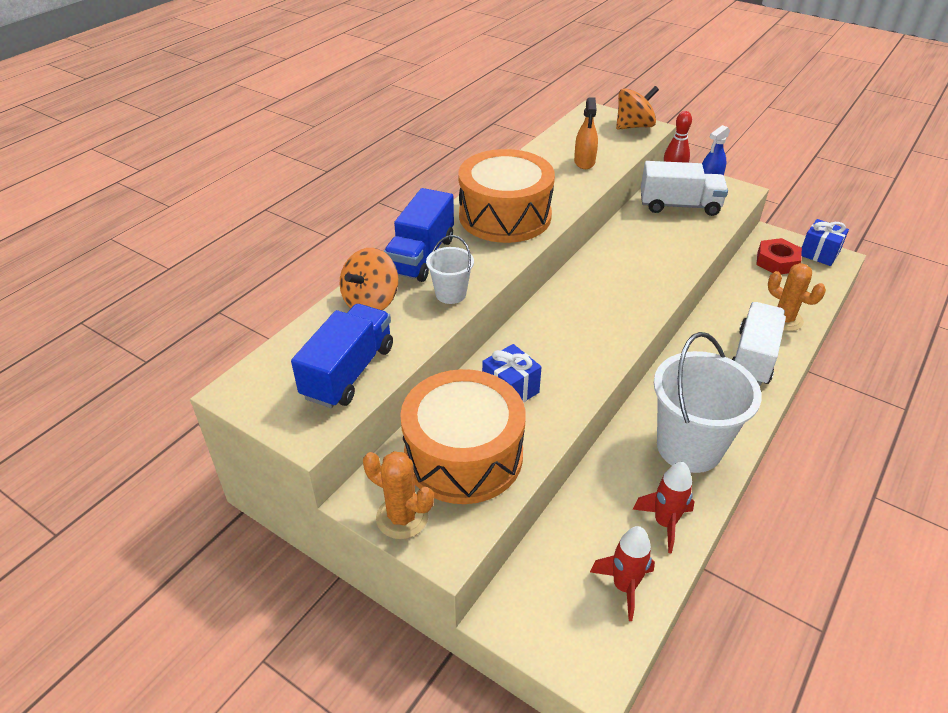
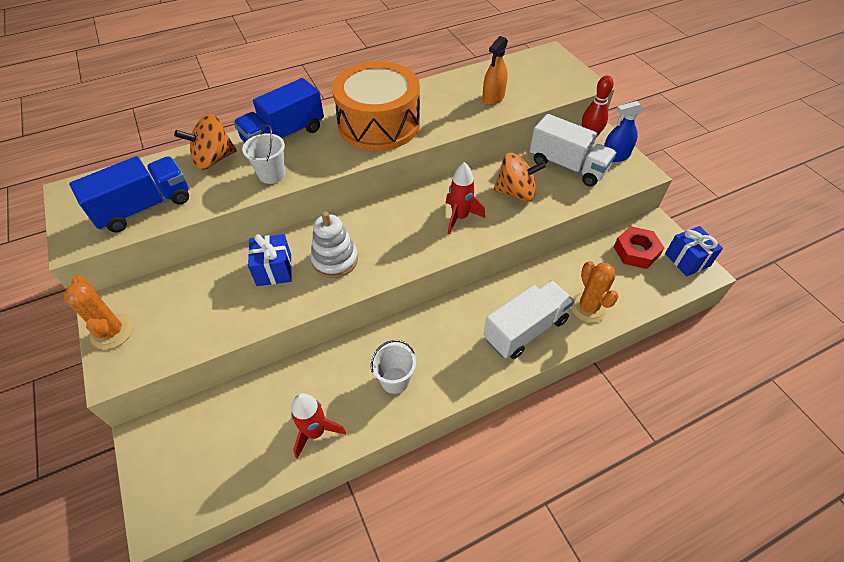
camera: 30 degrees right, 10 degrees up
orange drum [400,369,526,504] -> none
red rocket [590,526,655,621] -> red rocket moved to [446,162,485,234]
orange spinning top [616,86,659,130] -> orange spinning top moved to [494,153,546,202]
white bucket [654,332,762,473] -> white bucket [371,340,416,394], size x0.49
none -> white stacking toy [311,212,358,278]

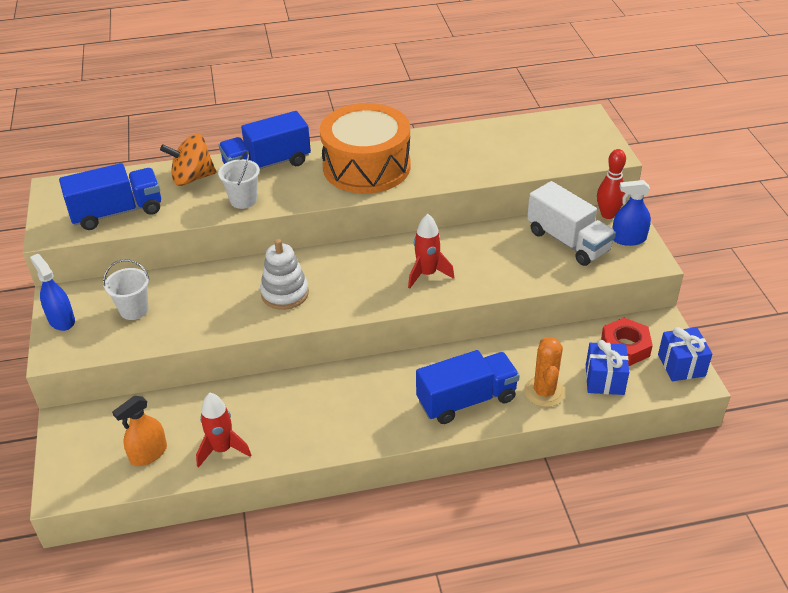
camera: 15 degrees right, 10 degrees down
orange cactus [64,275,134,349] -> blue spray bottle [30,254,75,331]
blue gift [248,234,292,286] -> blue gift moved to [586,340,629,395]
white bucket [371,340,416,394] -> white bucket moved to [103,259,149,320]
orange spray bottle [482,36,508,105] -> orange spray bottle moved to [112,396,167,466]
white truck [484,281,574,359] -> blue truck [416,350,520,424]
orange spinning top [494,153,546,202] -> none

